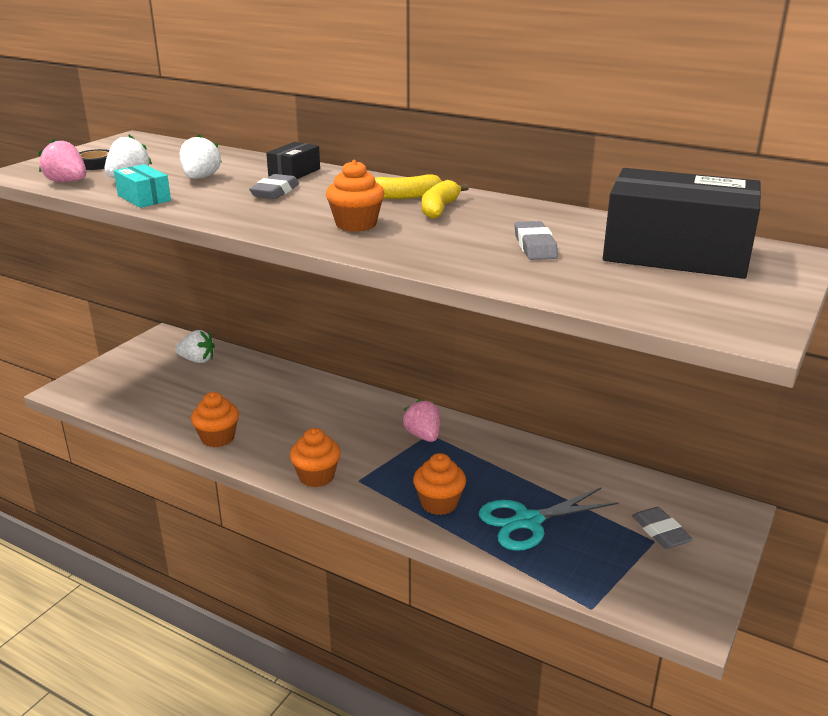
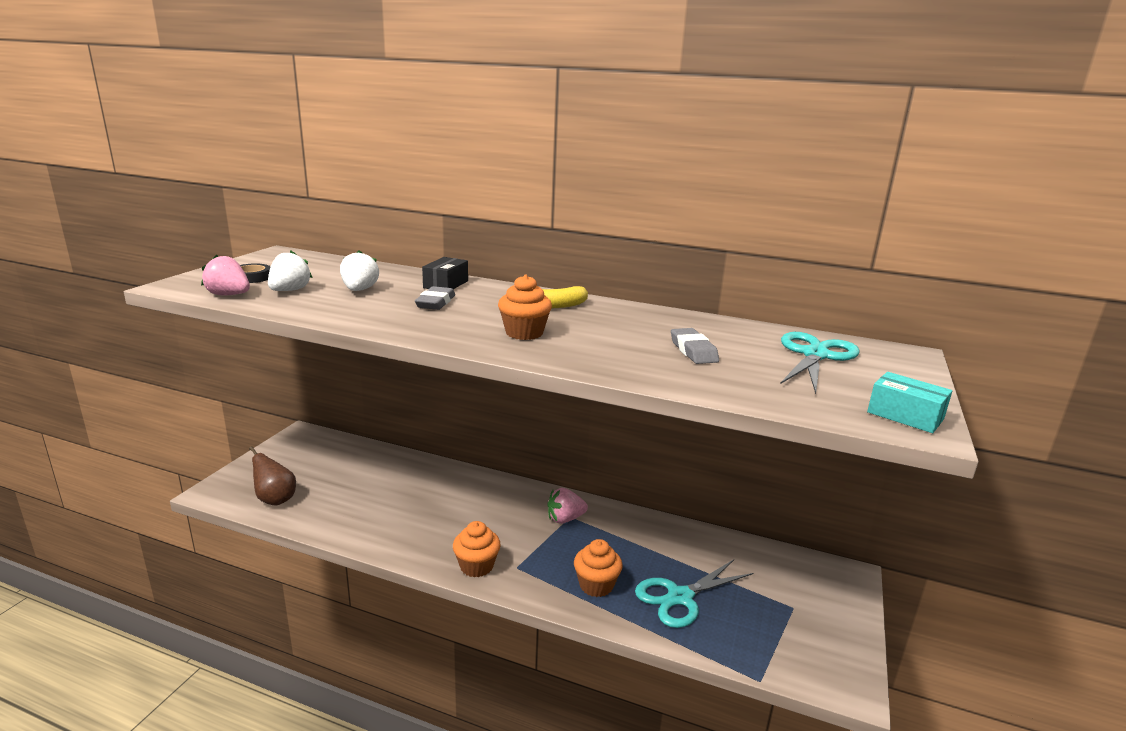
camera: 10 degrees left, 5 degrees down
turquoise box [114,164,171,208] -> turquoise box moved to [867,372,952,433]
white strawberry [175,330,215,363] -> none
orange cupcake [191,392,239,447] -> none
pink strawberry [402,399,440,442] -> pink strawberry turned 75 degrees counterclockwise [547,488,588,524]
yellow banana [422,180,469,219] -> none
black box [603,168,761,279] -> turquoise scissors [780,332,860,394]
grey eraser [632,507,693,549] -> none
none -> brown pear [249,446,296,506]

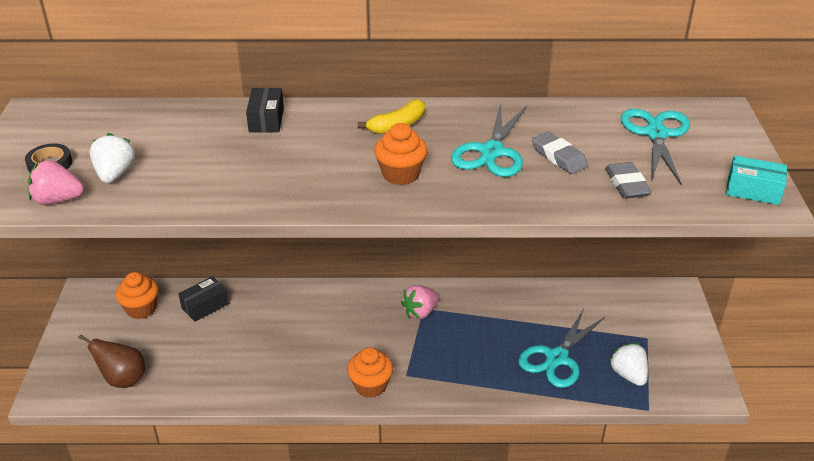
camera: 20 degrees left, 15 degrees up
white strawberry [340,250,379,291] -> white strawberry moved to [609,343,648,386]
grey eraser [415,286,455,310] -> grey eraser moved to [605,162,652,199]
orange cupcake [574,539,623,597] -> orange cupcake moved to [116,272,159,319]
none -> black box [178,276,229,322]
none -> turquoise scissors [451,104,527,177]

